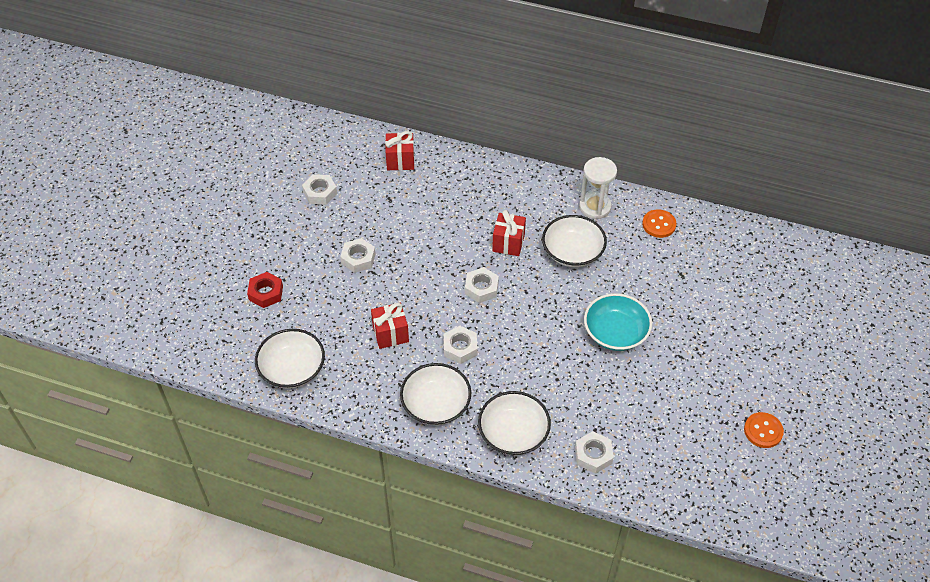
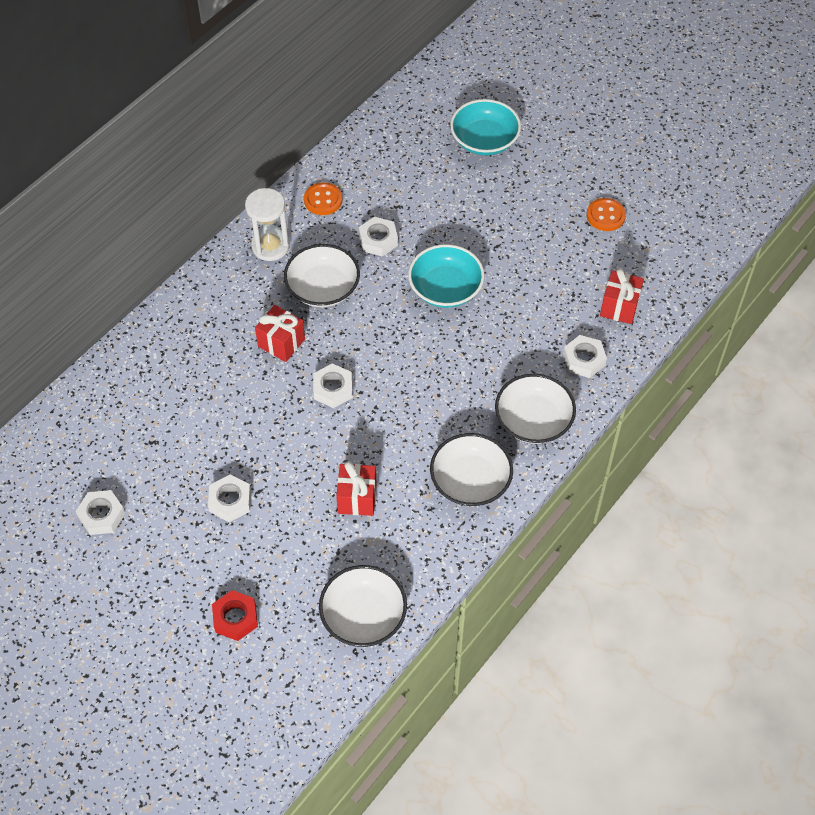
camera: 70 degrees left, 5 degrees up
red gift [385,131,414,170] -> red gift moved to [600,268,644,324]
white nut [444,326,477,364] -> white nut moved to [359,217,398,257]
none -> turquoise bowl [450,99,521,155]

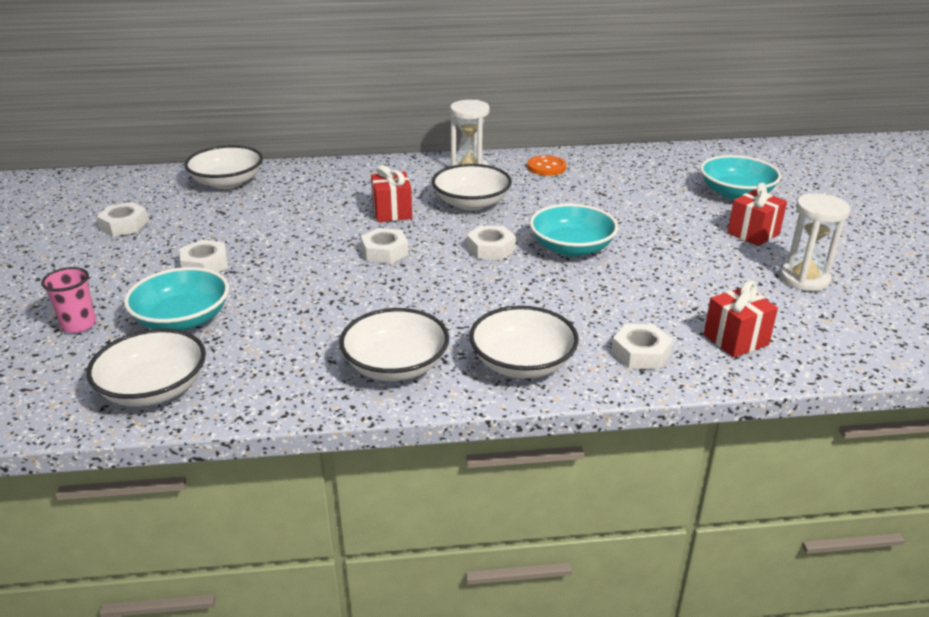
camera: 45 degrees right, 25 degrees down
red nut [212,590,258,641] -> pink cup [41,267,96,333]
red gift [336,461,377,516] -> red gift moved to [727,183,787,246]
white nut [359,217,398,257] -> white nut moved to [467,225,516,260]
orange button [587,198,626,231] -> white hourglass [780,193,850,291]
none -> turquoise bowl [124,267,229,331]
none -> white bowl [184,145,263,189]

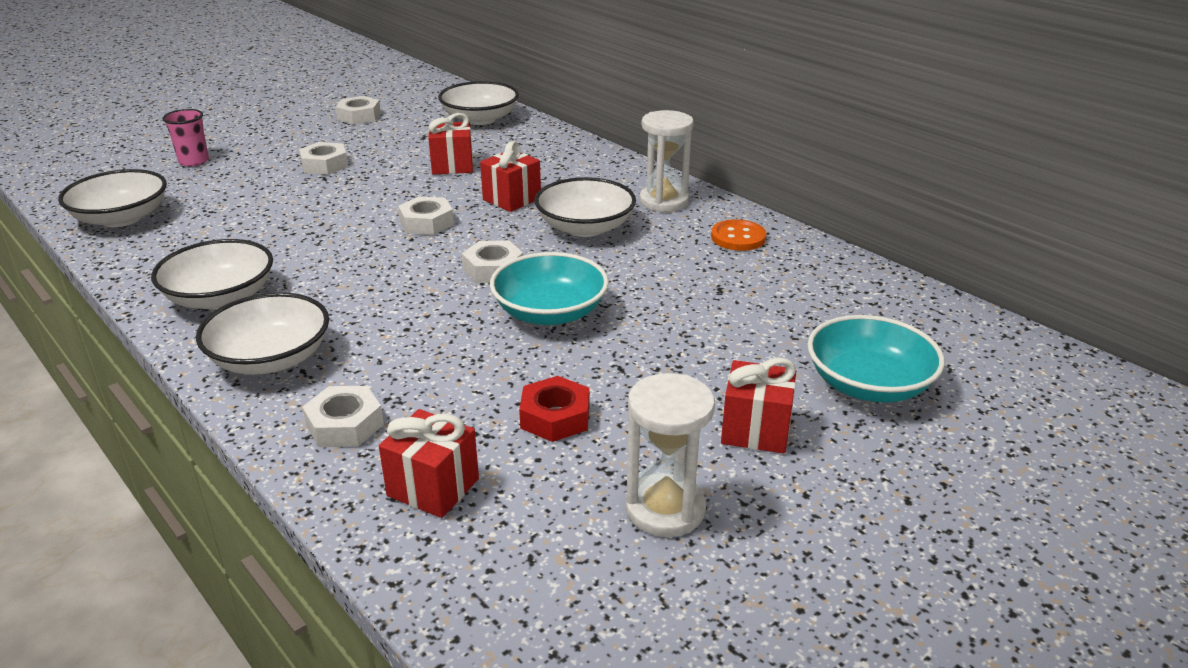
camera: 55 degrees right, 0 degrees up
turquoise bowl [124,267,229,331] -> none
none -> red gift [428,113,473,175]
none -> red nut [519,376,589,442]

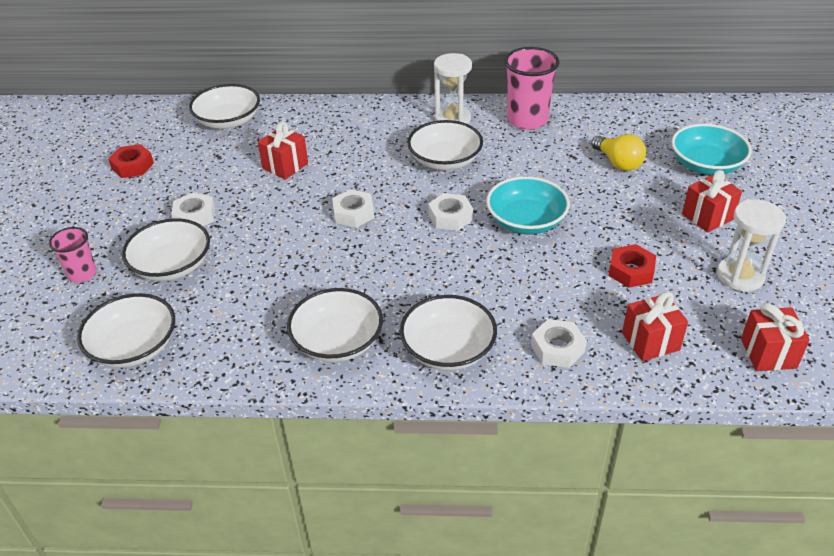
camera: 45 degrees left, 10 degrees up
white nut [335,96,381,125] -> red nut [108,144,154,178]
red gift [480,141,541,212] -> red gift moved to [741,303,810,371]
orange button [711,219,766,251] -> pink cup [504,47,560,130]
none -> white bowl [122,218,210,281]
none -> yellow light bulb [591,134,646,171]

